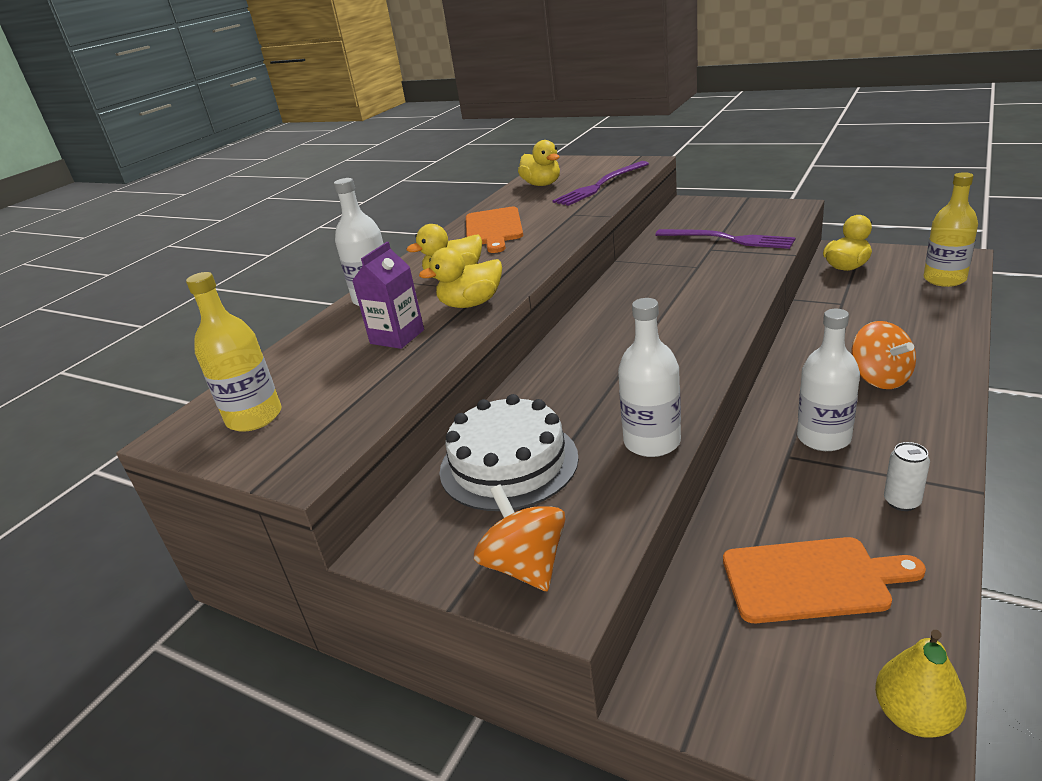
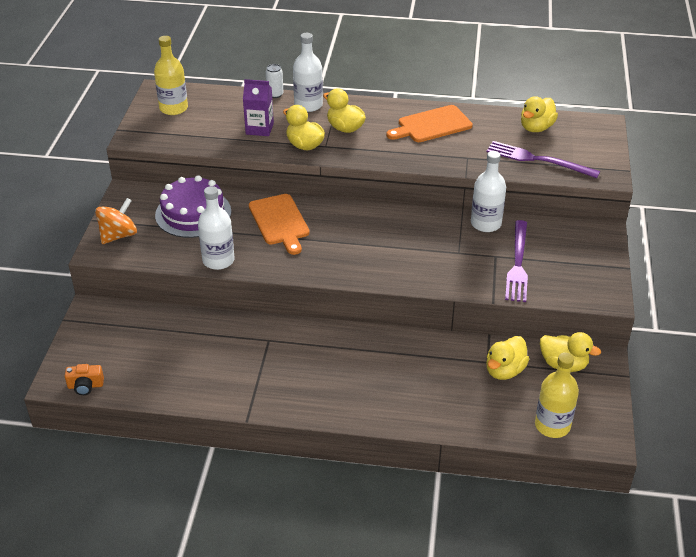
camera: 65 degrees right, 10 degrees up
white cake [440,394,579,511] -> purple cake [155,175,231,238]
orange cutting board [723,537,926,623] -> orange cutting board moved to [249,194,310,255]
white bottle [797,309,860,451] -> white bottle moved to [471,151,506,232]
orange spinning top [851,321,916,389] -> none
yellow pear [875,630,967,738] -> orange camera [65,364,104,395]
white can [884,442,930,511] -> white can moved to [266,64,283,98]
none -> yellow duck [486,336,529,380]

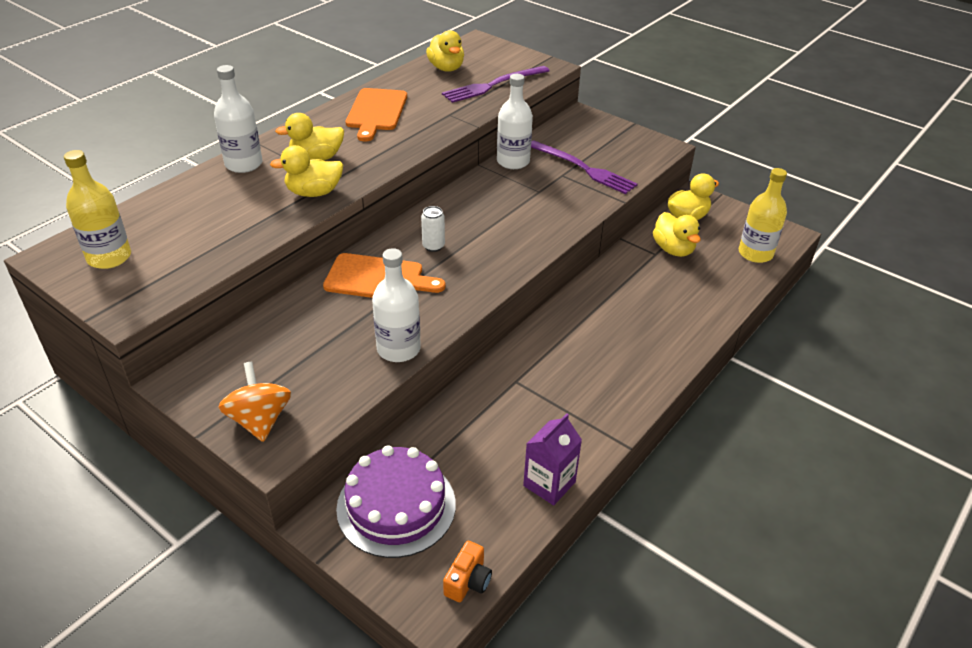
camera: 60 degrees left, 0 degrees up
purple cake [155,175,231,238] -> purple cake moved to [336,445,456,558]
purple carton [243,79,274,136] -> purple carton moved to [523,414,582,505]
white can [266,64,283,98] -> white can moved to [421,206,445,252]

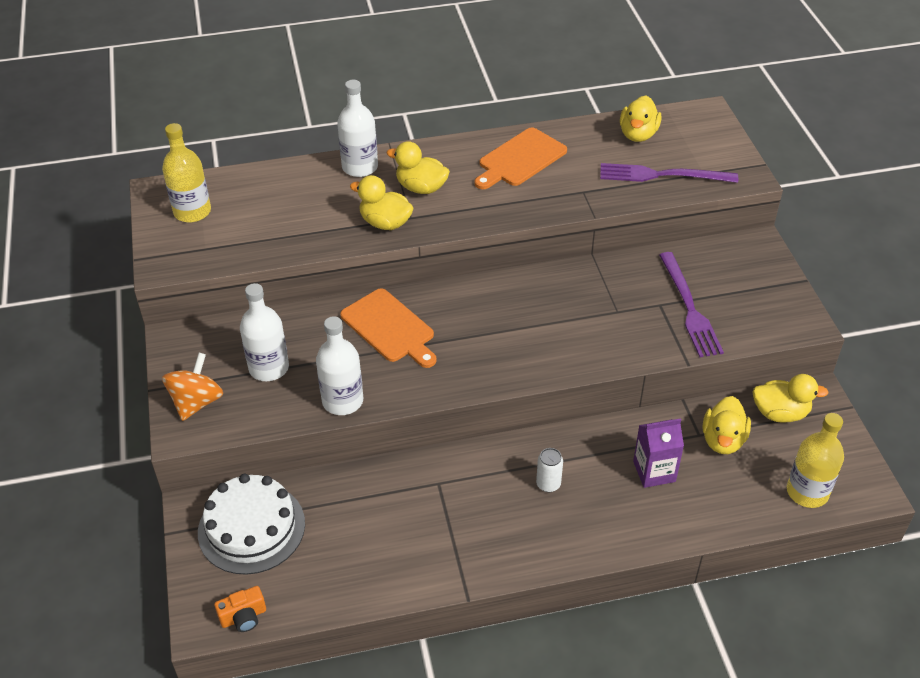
camera: 40 degrees right, 5 degrees up
purple cake [336,445,456,558] -> white cake [198,474,305,575]
white can [421,206,445,252] -> white can moved to [536,448,563,492]
white bottle [497,74,533,169] -> white bottle moved to [240,283,289,381]
purple carton [523,414,582,505] -> purple carton moved to [633,418,684,488]

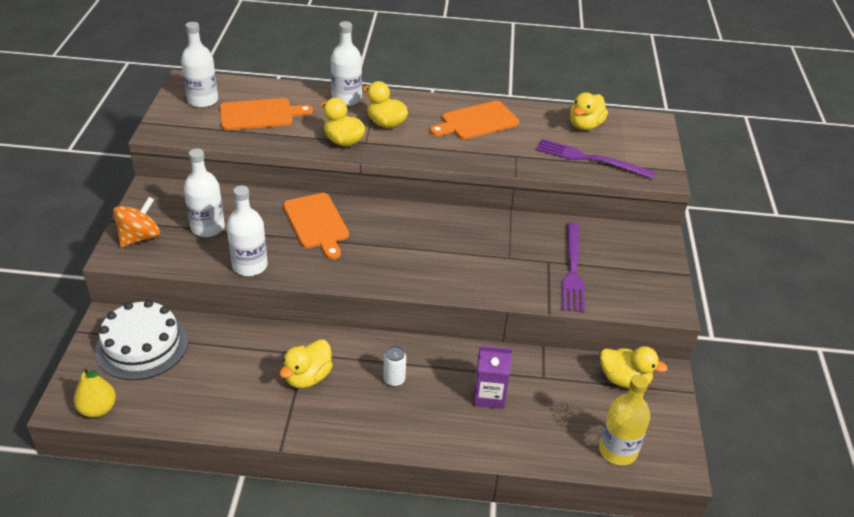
camera: 15 degrees right, 5 degrees down
yellow bottle [162,123,211,222] -> white bottle [181,22,218,108]
orange camera [214,586,266,632] -> yellow pear [74,365,116,418]
yellow duck [703,396,751,454] -> yellow duck moved to [280,339,333,388]
none -> orange cutting board [220,98,313,130]

